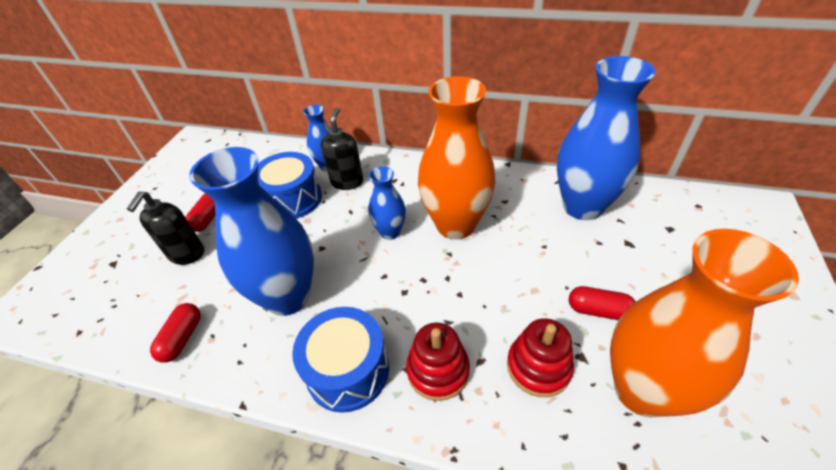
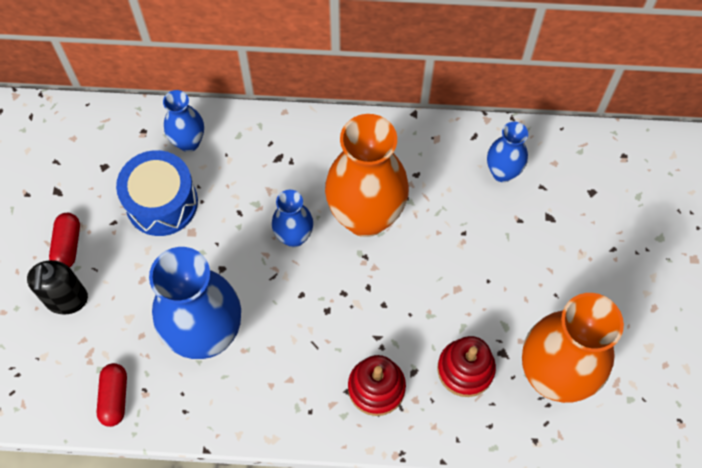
camera: 15 degrees left, 20 degrees up
blue drum [292,307,389,413] -> none
black soap dispenser [321,108,363,190] -> none
blue vase [557,56,656,220] -> blue vase [487,122,528,182], size x0.51
red capsule [569,286,636,320] -> none

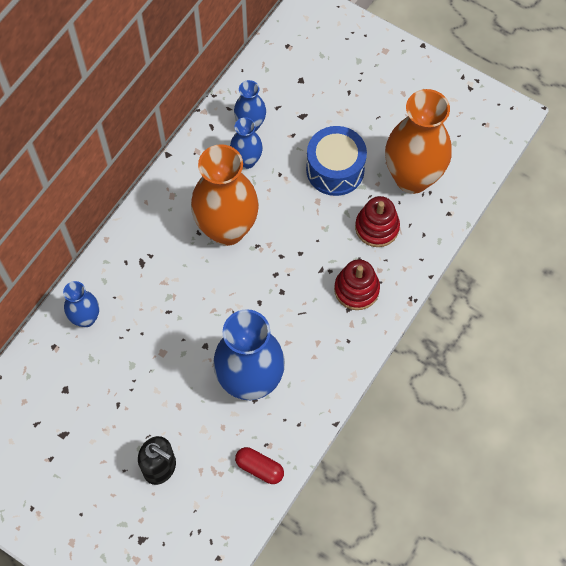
camera: 60 degrees left, 0 degrees up
red capsule [49,213,80,267] -> none
blue drum [116,150,198,236] -> blue drum moved to [306,126,367,196]
blue vase [272,190,313,247] -> blue vase moved to [230,117,263,169]

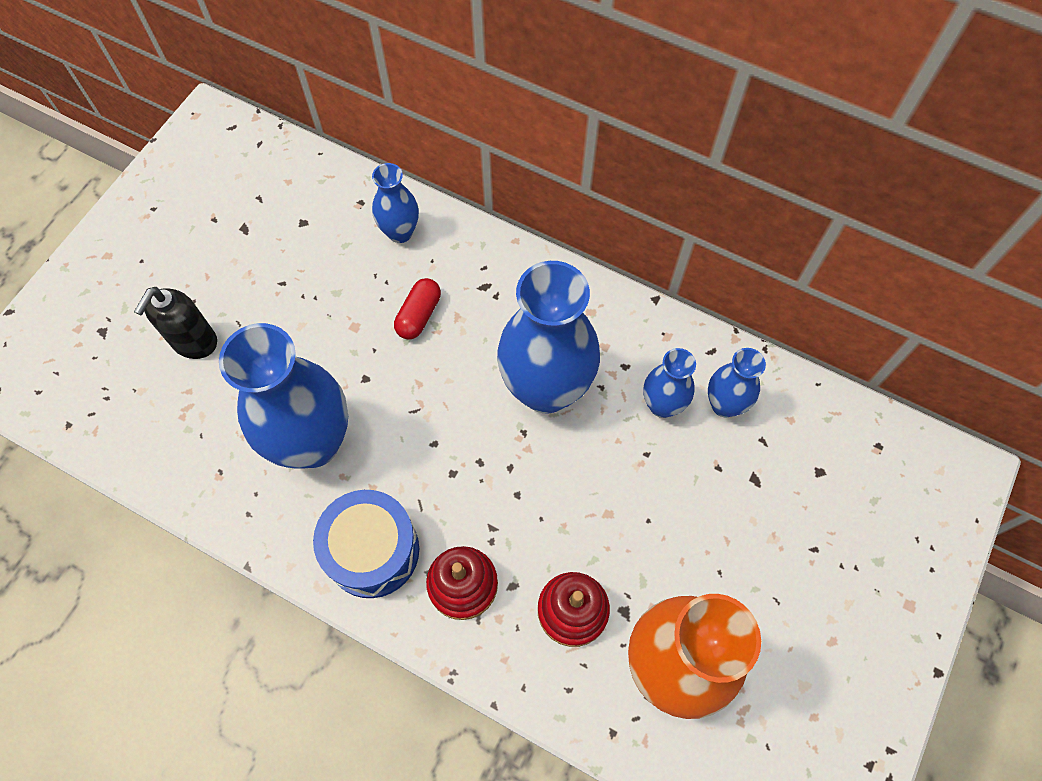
camera: 85 degrees right, 0 degrees up
orange vase [191,144,259,246] -> blue vase [497,261,600,413]
red capsule [235,447,284,484] -> red capsule moved to [394,278,441,340]
blue drum [306,126,367,196] -> blue drum moved to [313,490,419,598]

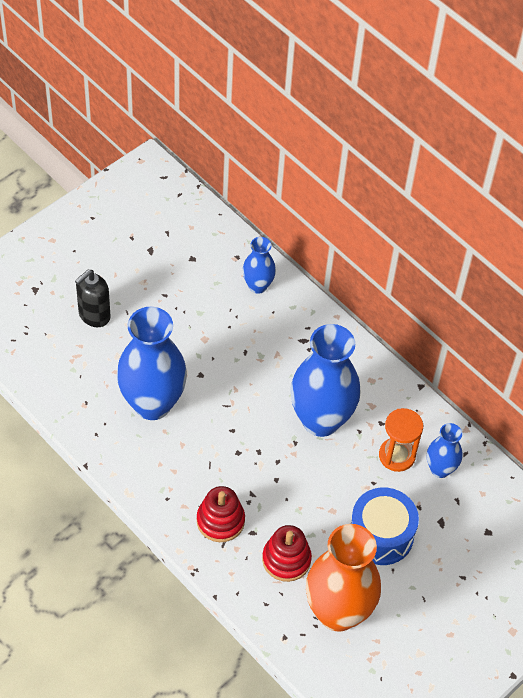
camera: 15 degrees right, 10 degrees down
blue drum [313,490,419,598] -> blue drum moved to [350,488,419,565]
red capsule [394,278,441,340] -> none
blue vase [643,348,696,418] -> orange hourglass [379,408,423,472]

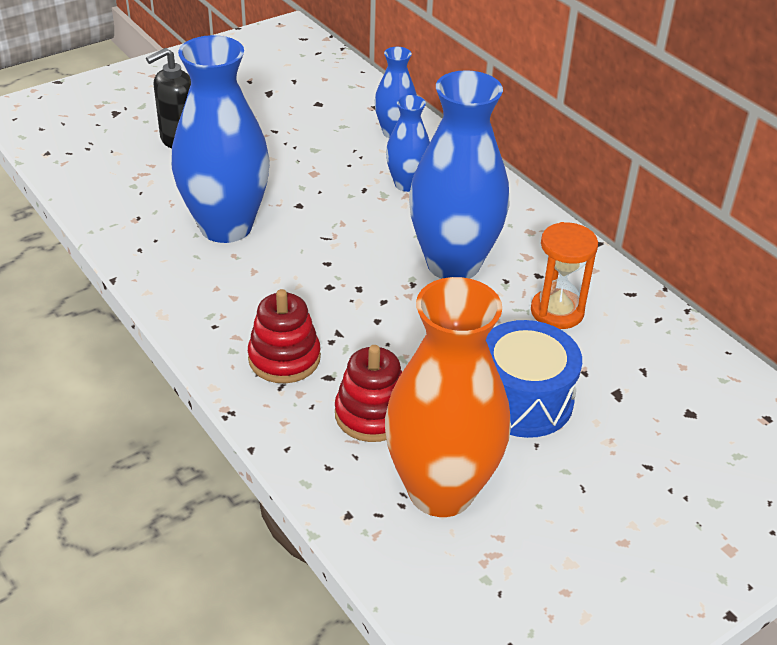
camera: 10 degrees right, 15 degrees down
blue vase [427,423,463,478] -> blue vase moved to [386,95,430,192]

